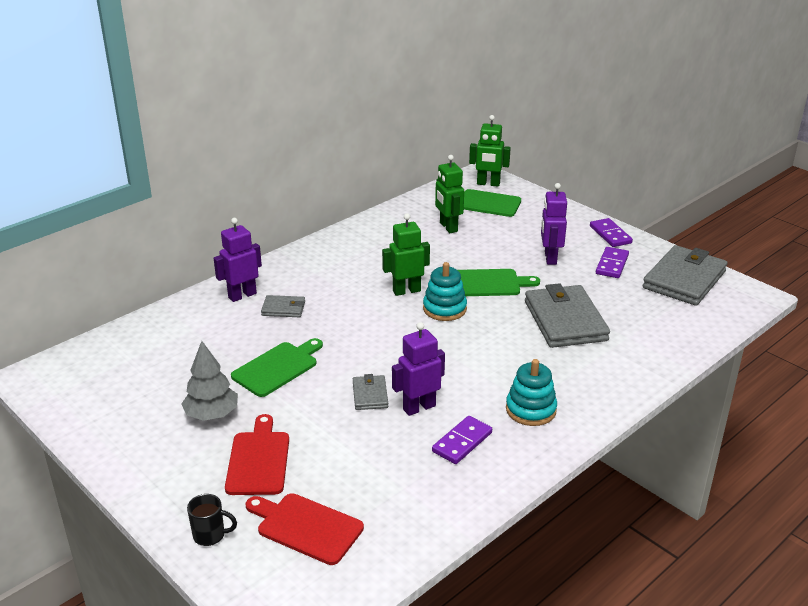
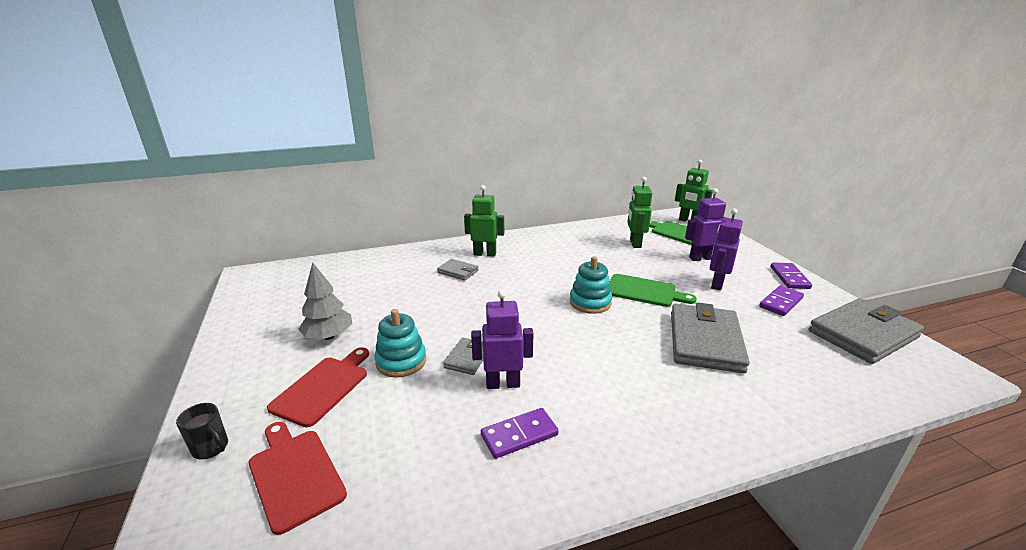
camera: 25 degrees right, 5 degrees down
purple robot [214,218,262,302] -> purple robot moved to [685,188,726,261]
green cutting board [231,338,323,397] -> none
green robot [382,213,430,296] -> green robot moved to [464,185,504,257]
turquoise stacking toy [506,359,557,426] -> turquoise stacking toy moved to [374,309,426,378]

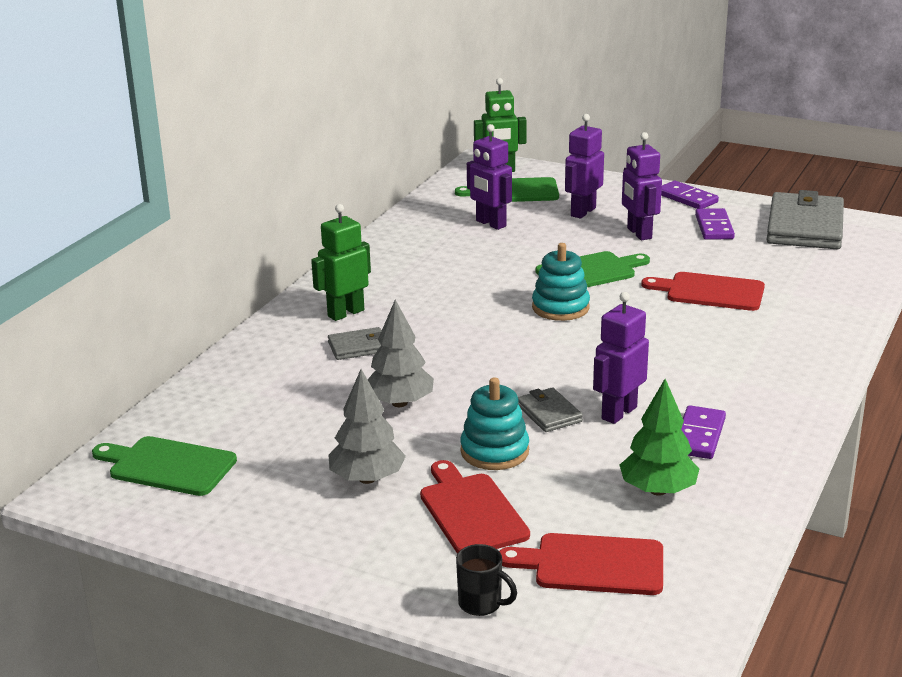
camera: 45 degrees left, 0 degrees up
black mug [176,403,228,459] -> black mug turned 45 degrees clockwise [456,544,517,616]
green robot [627,177,652,248] -> purple robot [467,124,512,230]
grey wallet [671,302,750,373] -> red cutting board [641,272,765,311]
none -> green cutting board [92,436,237,496]
none -> grey tree [367,300,434,407]
none -> green tree [620,379,699,496]

